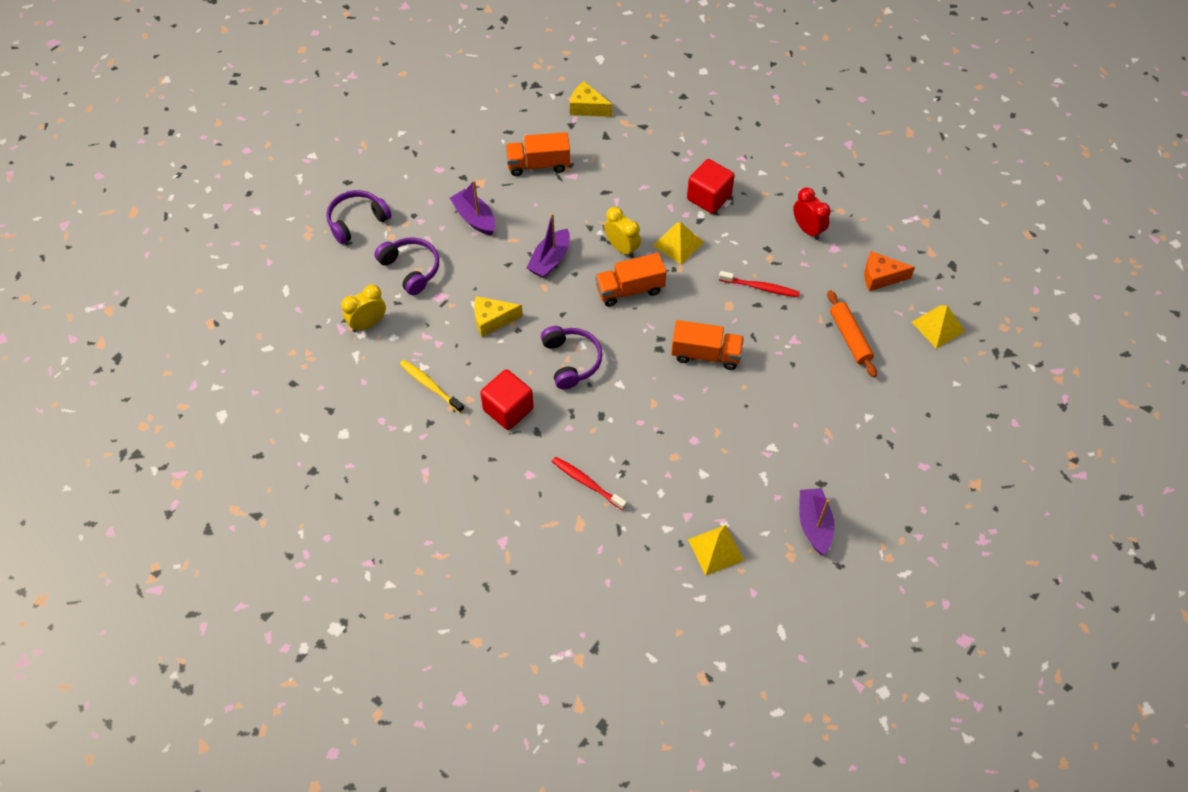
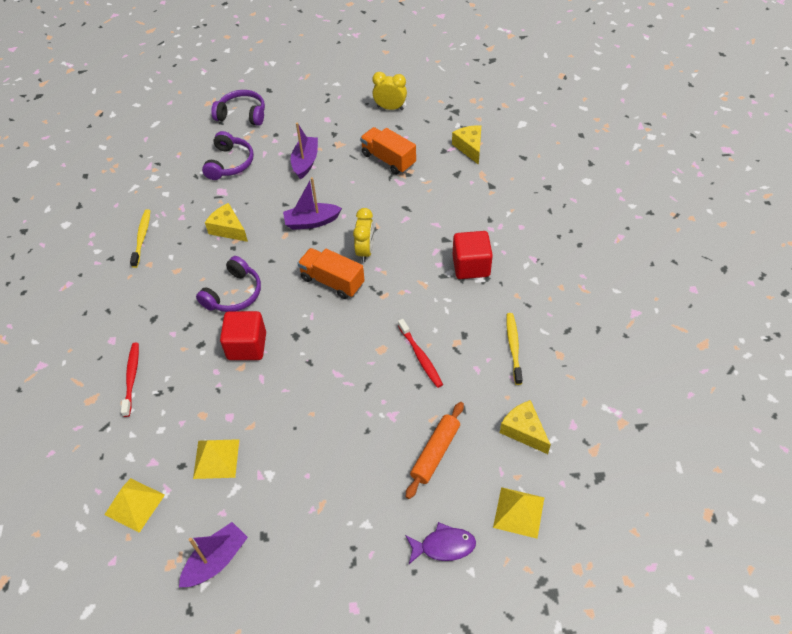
camera: 50 degrees right, 5 degrees down
yellow clock [341,284,386,332] -> yellow clock moved to [372,72,407,110]
red cube [480,369,534,430] -> red cube moved to [220,311,266,360]
yellow pyramid [653,222,704,265] -> yellow pyramid moved to [193,439,239,479]
orange truck [671,320,744,370] -> none
red clock [793,187,831,240] -> yellow toothbrush [506,313,523,385]
orange cheese [864,251,915,291] -> yellow cheese [500,400,551,454]
none -> purple fish [405,522,476,564]

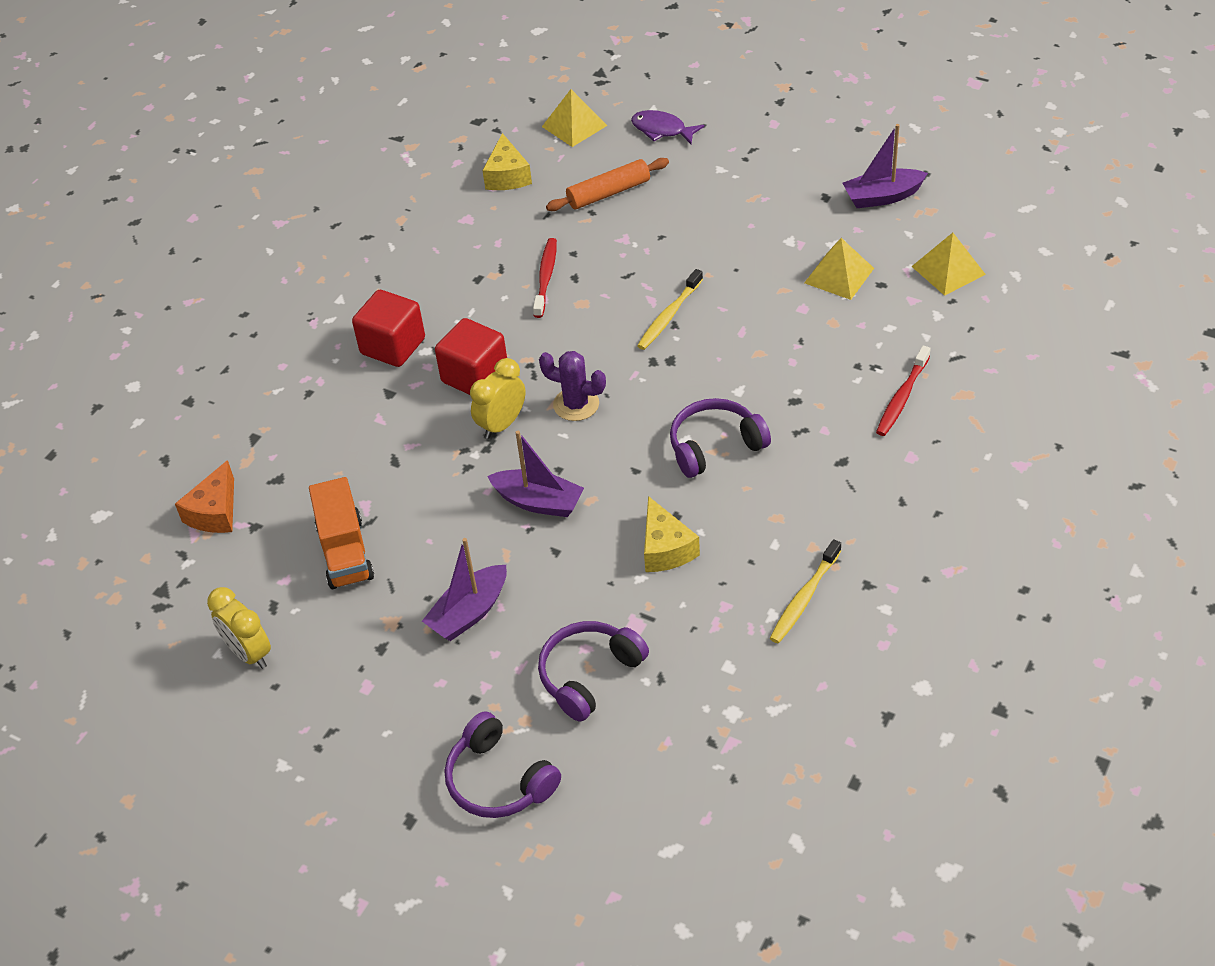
camera: 145 degrees left, 5 degrees down
red cube [220,311,266,360] -> red cube moved to [435,318,507,395]
orange truck [297,248,365,299] -> purple cactus [539,351,606,421]
yellow cheese [452,125,481,165] -> orange cheese [175,460,234,533]
yellow toothbrush [506,313,523,385] -> yellow toothbrush moved to [637,269,703,350]

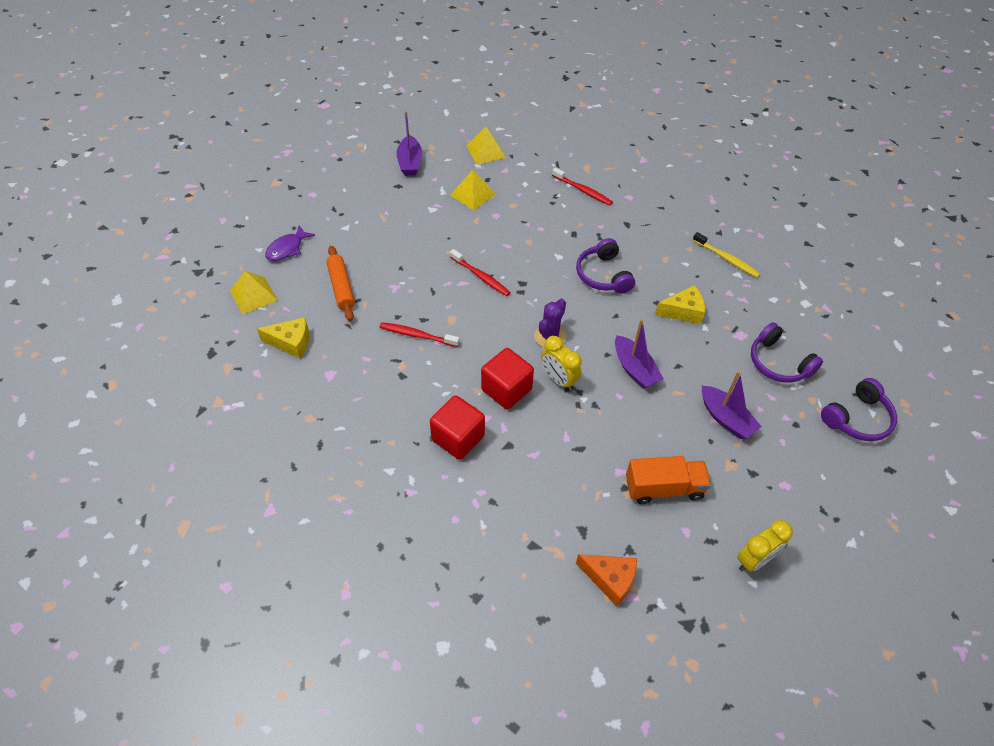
camera: 85 degrees left, 5 degrees up
purple boat [487,431,584,517] -> purple boat turned 120 degrees clockwise [615,319,664,389]
yellow toothbrush [637,269,703,350] -> red toothbrush [450,249,511,296]

